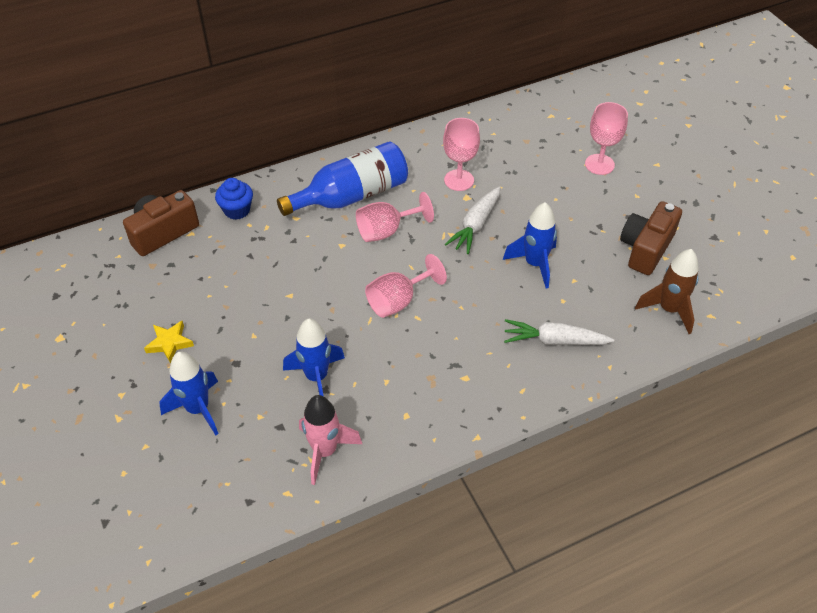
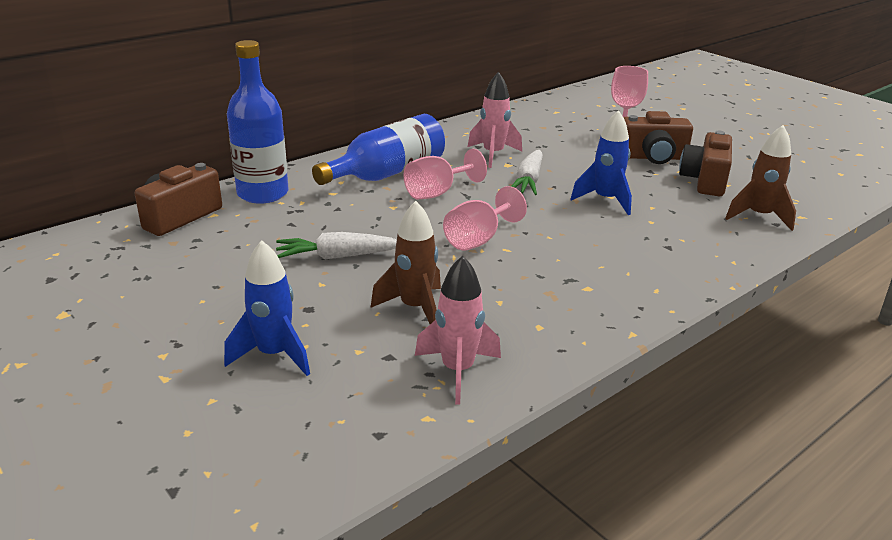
camera: 15 degrees left, 20 degrees down
yellow star [144,321,194,364] -> none
blue cupcake [215,178,253,220] -> blue bottle [227,40,289,204]
blue rocket [283,319,345,396] -> brown rocket [371,201,441,324]
pink goblet [443,118,480,191] -> pink rocket [468,72,522,168]
white carrot [504,319,614,345] -> white carrot moved to [276,232,397,259]
none -> brown camera [623,111,693,164]

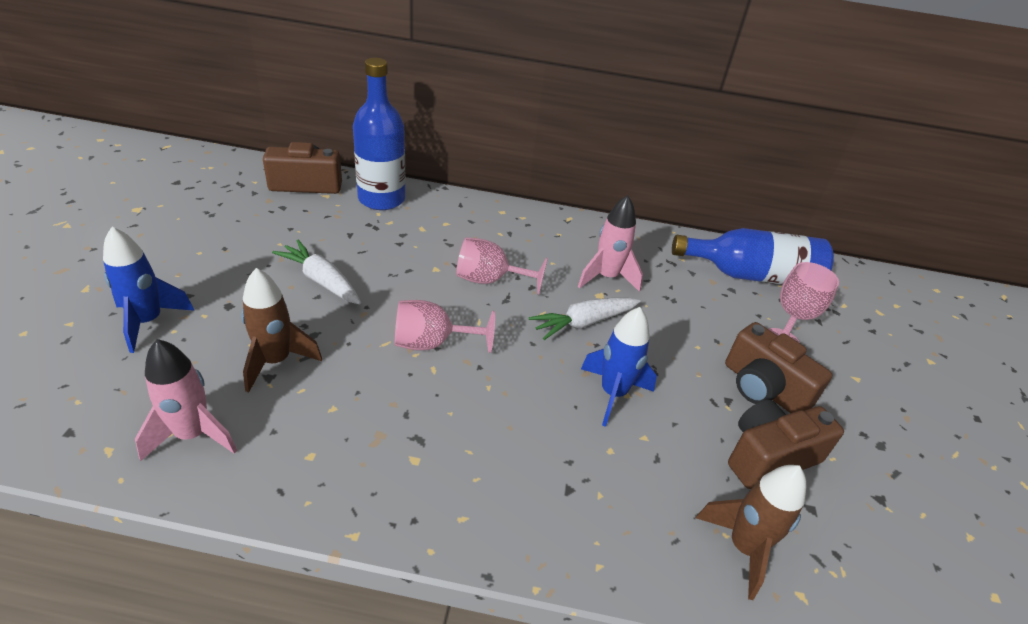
camera: 45 degrees right, 10 degrees up
blue bottle [312,114,445,185] -> blue bottle moved to [672,228,834,285]

